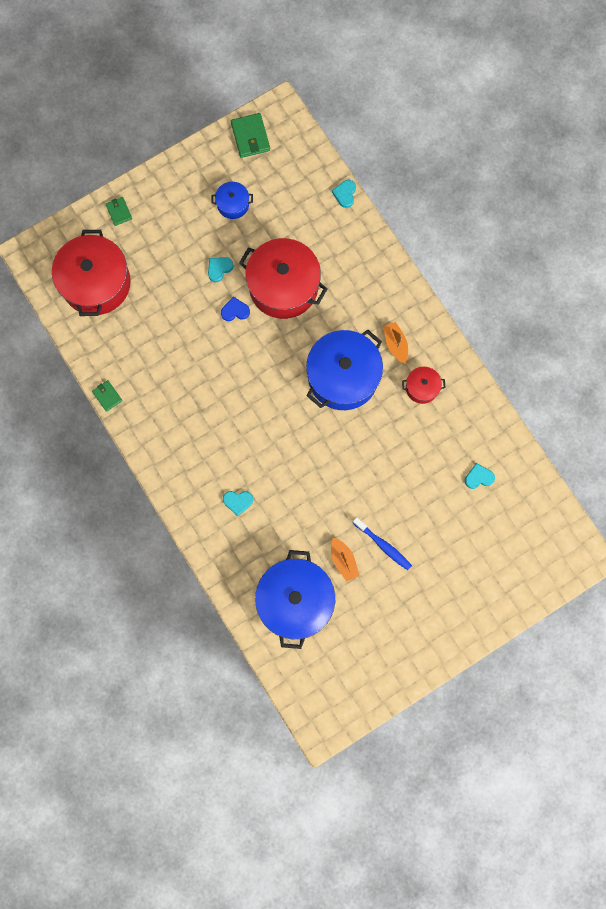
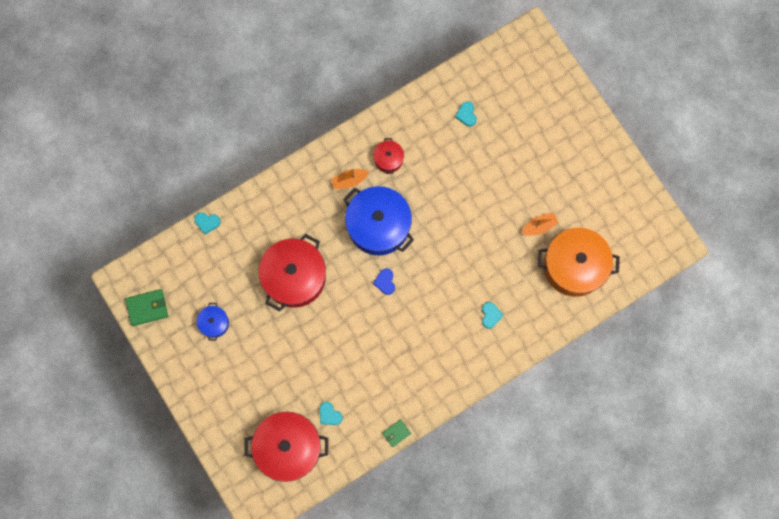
camera: 90 degrees left, 0 degrees up
green wallet [106,197,132,226] -> none
turquoise heart [208,257,233,282] -> turquoise heart moved to [320,402,343,425]
blue heart [221,297,250,321] -> blue heart moved to [373,269,395,295]
blue pot [255,550,335,649] -> orange pot [538,228,620,297]
blue toothbrush [353,517,412,570] -> none

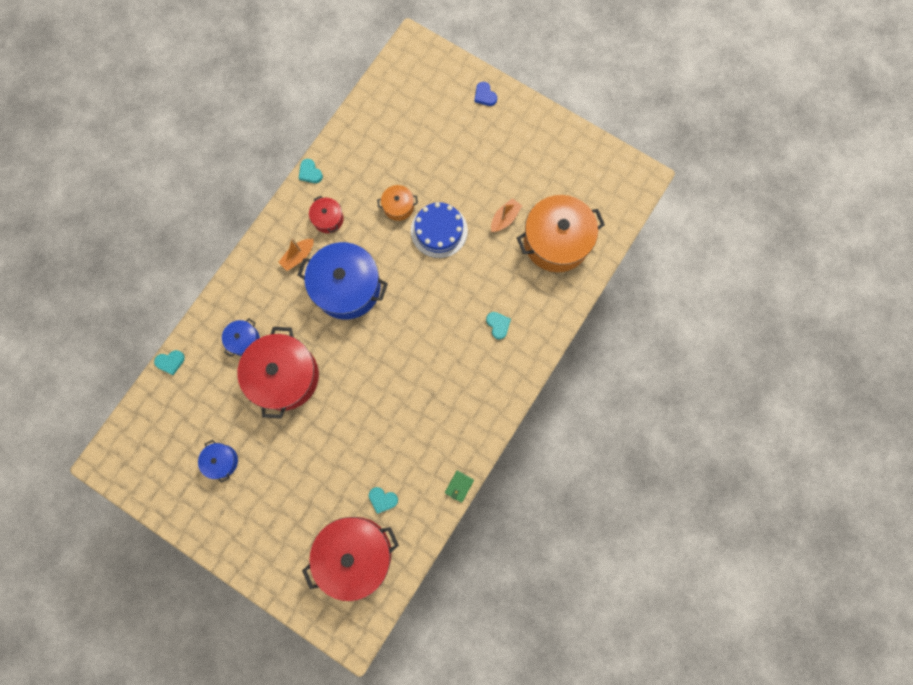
camera: 25 degrees left, 0 degrees up
green wallet [125,289,168,326] -> none
blue heart [373,269,395,295] -> blue heart moved to [475,82,497,106]
turquoise heart [455,101,477,127] -> turquoise heart moved to [299,159,323,183]
none -> blue pot [222,318,260,357]
none -> orange pot [377,185,418,221]
none -> blue cake [411,202,468,258]

